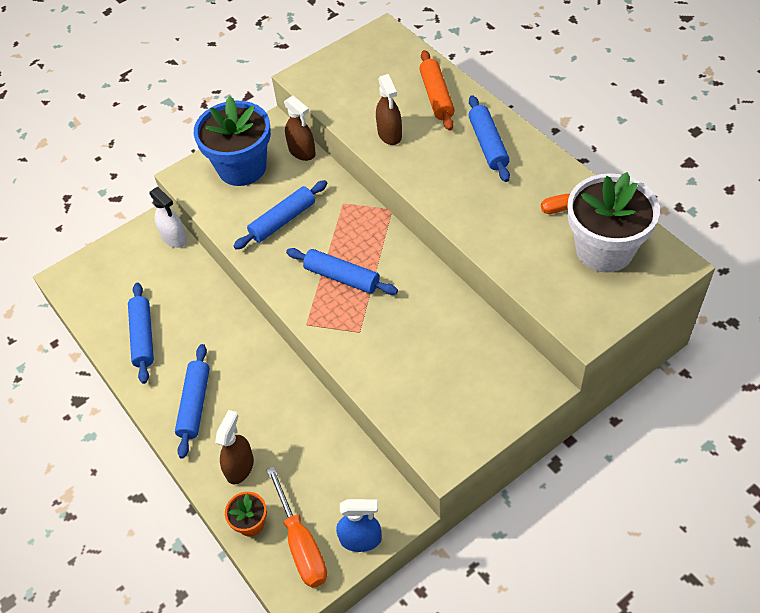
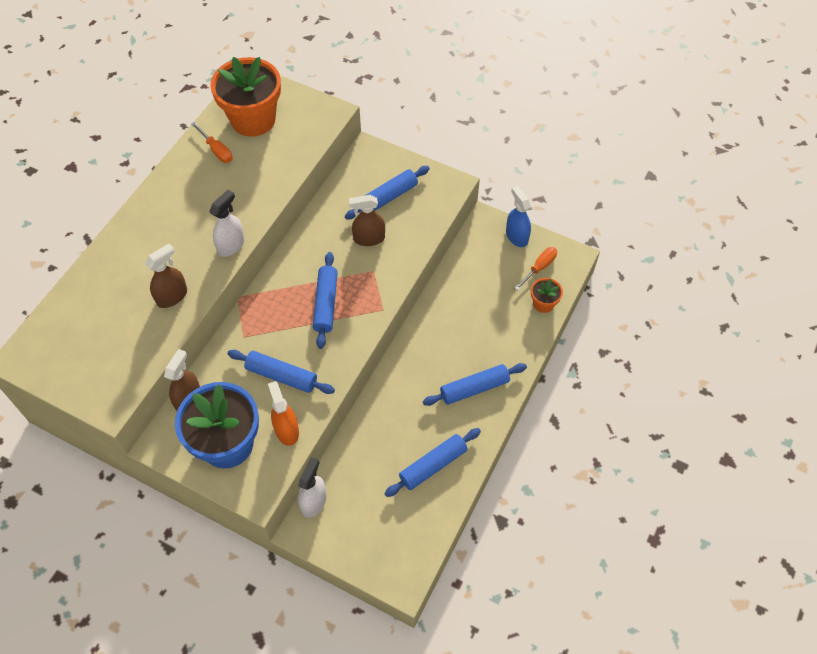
camera: 120 degrees left, 5 degrees up
brown spray bottle [215,410,254,485] -> brown spray bottle moved to [349,195,385,246]
orange screwdriver [267,466,327,588] -> orange screwdriver [515,247,557,290], size x0.63
orange rolling pin [419,50,455,131] -> none
blue rolling pin [468,95,510,182] -> blue rolling pin moved to [345,166,430,220]
white flower pot [567,172,660,273] -> orange flower pot [210,57,281,137]
none -> white spray bottle [209,190,245,257]
none -> orange spray bottle [268,381,299,446]

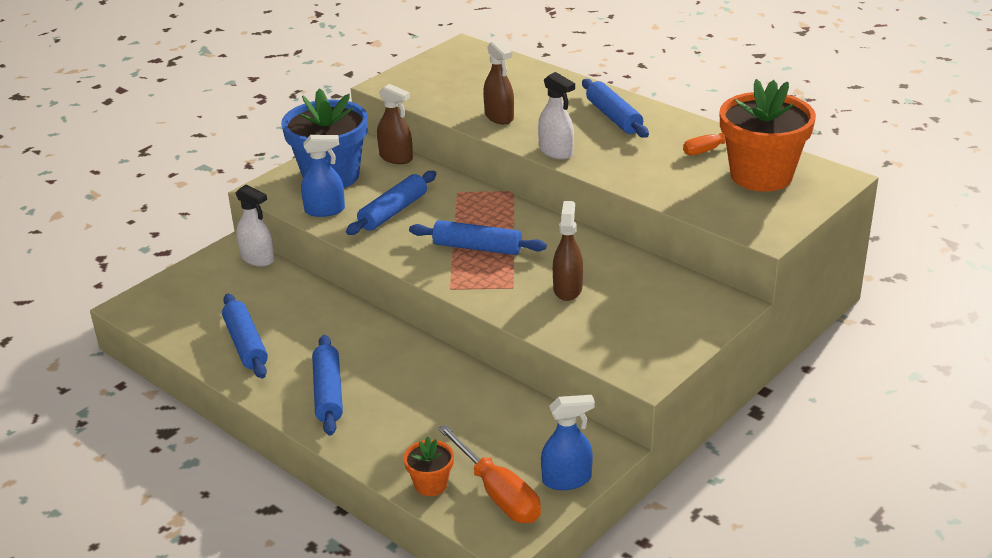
camera: 105 degrees right, 25 degrees down
orange spray bottle [268,381,299,446] -> blue spray bottle [301,135,345,217]
blue rolling pin [345,166,430,220] -> blue rolling pin moved to [582,79,649,138]
orange screwdriver [515,247,557,290] -> orange screwdriver [438,424,541,523], size x1.58

